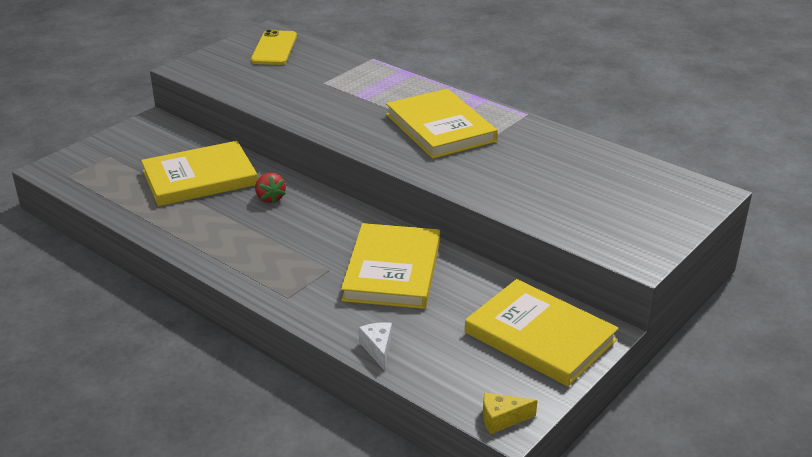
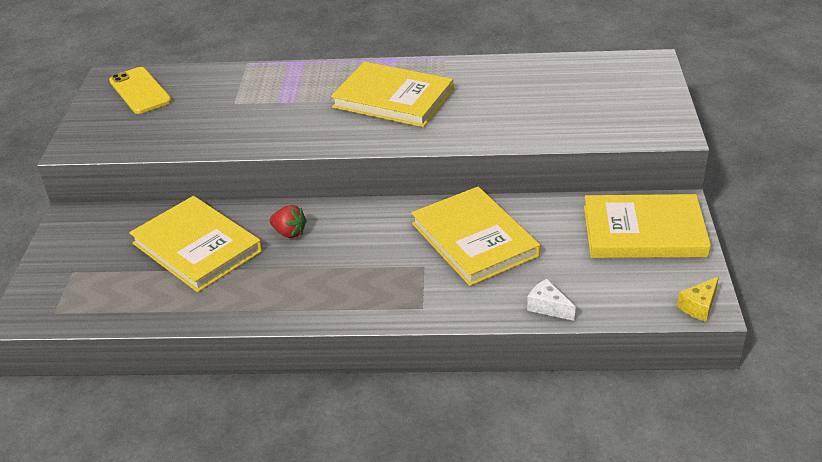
camera: 35 degrees left, 5 degrees up
yellow book [141,141,258,206] -> yellow book turned 75 degrees counterclockwise [129,196,262,292]

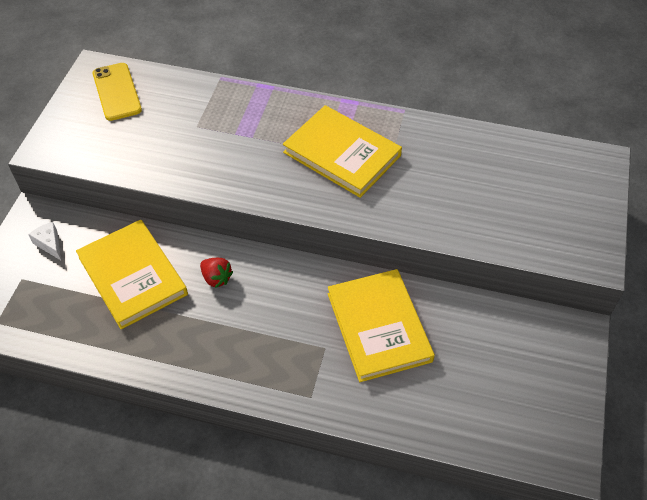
camera: 10 degrees right, 15 degrees up
white cheese [527,279,575,321] -> white cheese moved to [28,222,61,260]
yellow book [584,194,711,258] -> none
yellow cheese [677,276,719,322] -> none

